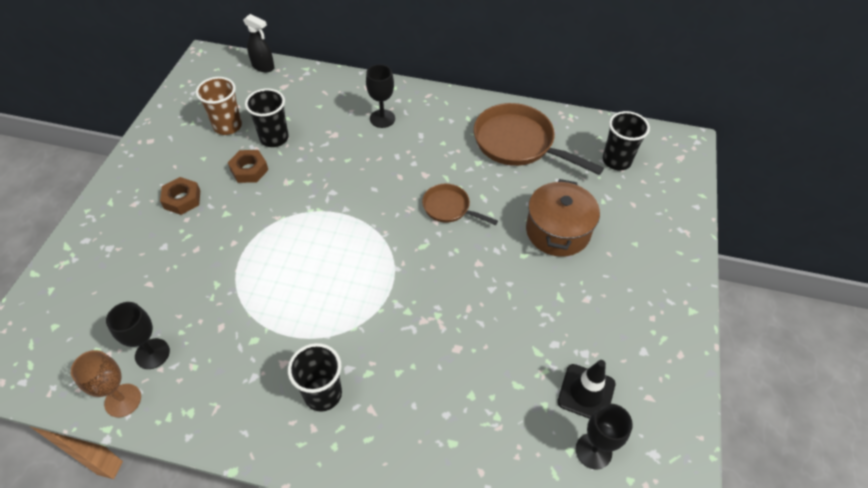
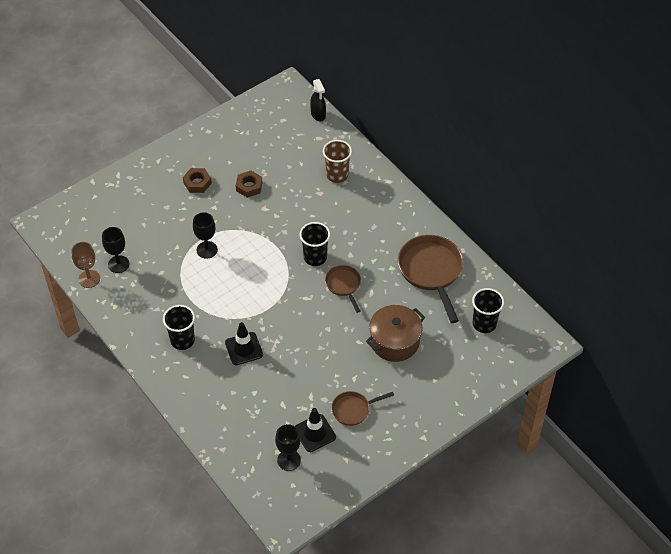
camera: 40 degrees right, 0 degrees up
brown cup [196,77,242,135] -> brown cup moved to [323,140,352,183]
black cup [245,88,289,147] -> black cup moved to [299,222,330,266]
black goblet [366,64,395,128] -> black goblet moved to [193,212,218,259]
none -> black traffic cone [225,322,263,365]
none -> brown pan [331,391,394,426]

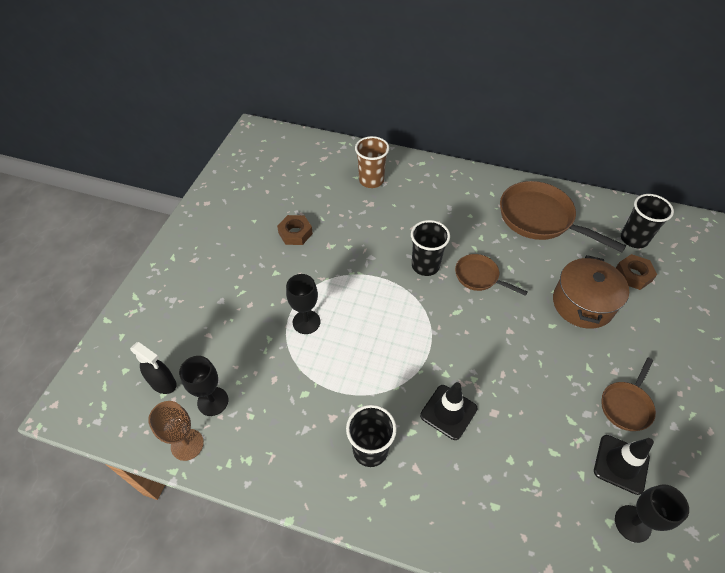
camera: 35 degrees left, 0 degrees up
brown nut [183,168,212,193] -> brown nut moved to [616,254,657,290]
black spray bottle [310,79,326,121] -> black spray bottle moved to [130,342,177,394]

